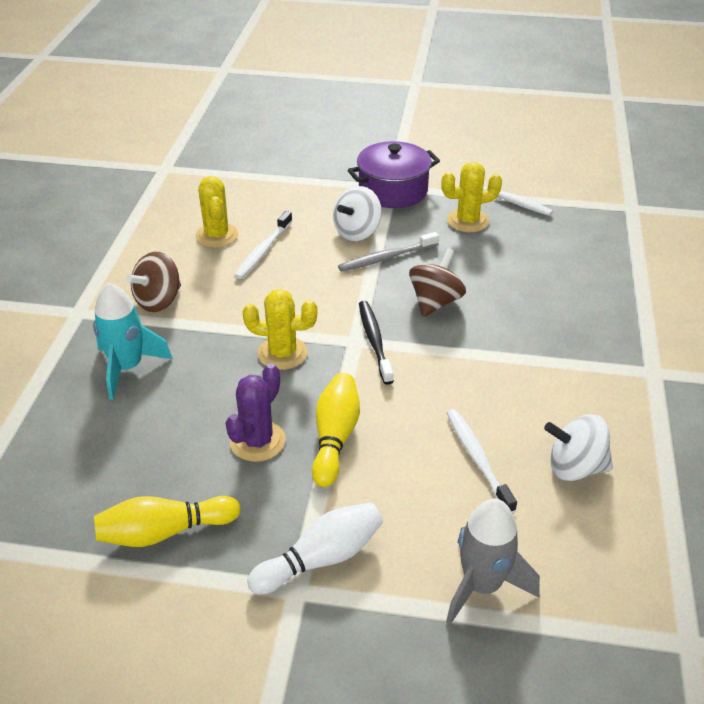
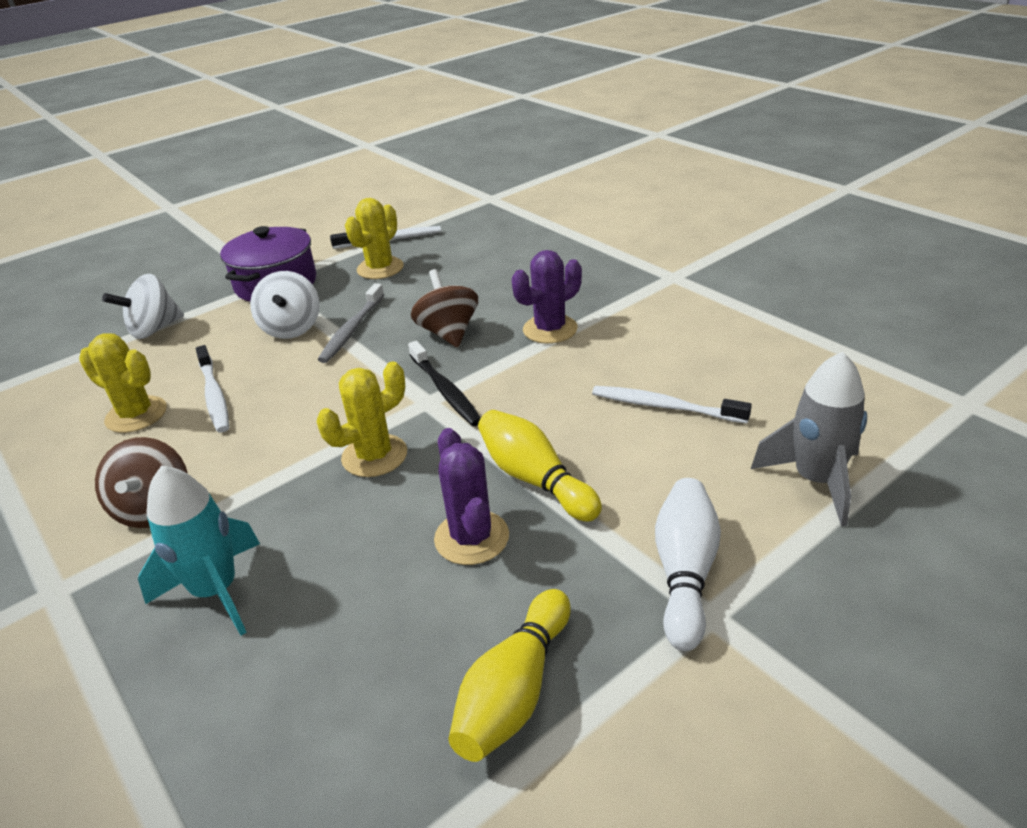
camera: 45 degrees left, 5 degrees down
black toothbrush [359,301,394,384] -> black toothbrush turned 150 degrees counterclockwise [408,341,481,426]
white spinning top [544,414,613,481] -> white spinning top moved to [102,274,184,339]
none -> purple cactus [512,250,582,344]

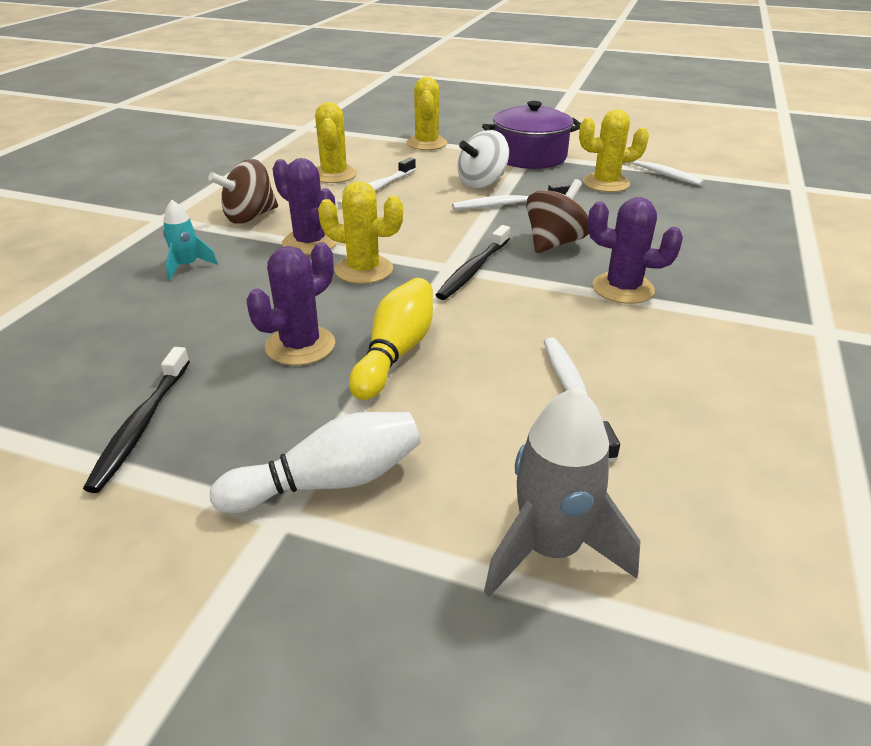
camera: 55 degrees right, 0 degrees up
white spinning top [102,274,184,339] -> yellow cactus [406,77,447,150]
turquoise rocket [138,465,260,635] -> turquoise rocket [163,200,218,280], size x0.57
grey toothbrush [318,283,384,363] -> white toothbrush [452,183,570,210]
yellow bowling pin [448,589,571,762] -> black toothbrush [83,347,190,493]
none -> purple cactus [272,158,337,255]

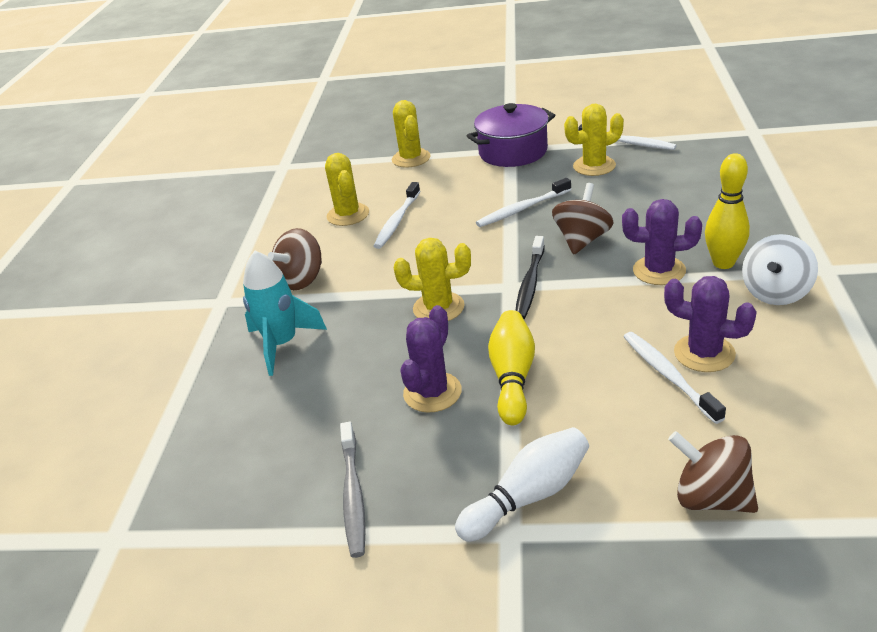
camera: 10 degrees left, 0 degrees up
black toothbrush [83,347,190,493] -> grey toothbrush [340,422,366,558]
turquoise rocket [163,200,218,280] -> turquoise rocket [243,251,327,376], size x1.75
purple cactus [272,158,337,255] -> purple cactus moved to [664,276,757,372]
white spinning top [457,130,509,188] -> white spinning top moved to [742,234,818,305]
grey rocket [484,387,641,597] -> brown spinning top [668,431,758,513]
none -> yellow bowling pin [705,153,750,269]

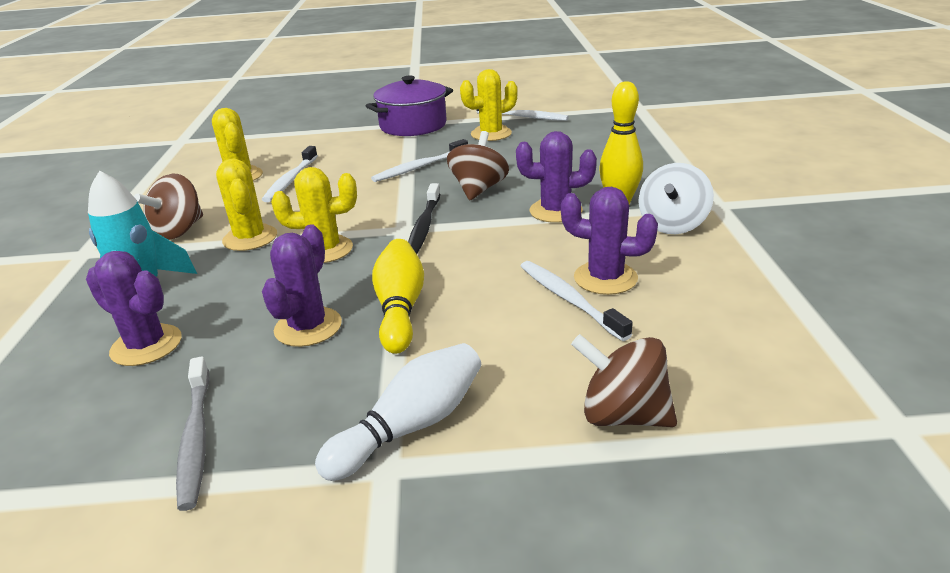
camera: 10 degrees left, 5 degrees down
yellow cactus [392,100,431,168] -> yellow cactus moved to [216,158,277,251]
none -> purple cactus [86,251,182,366]

